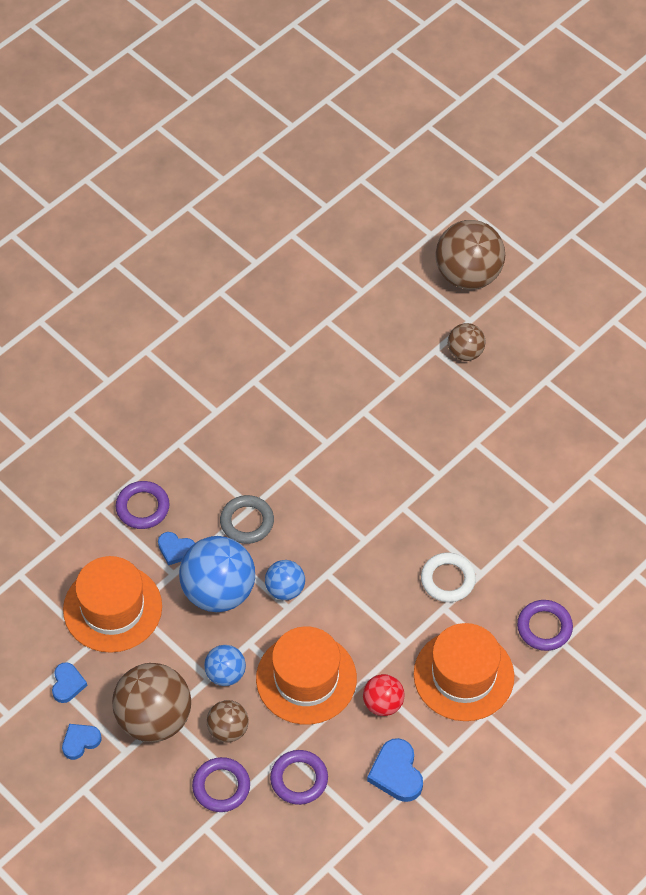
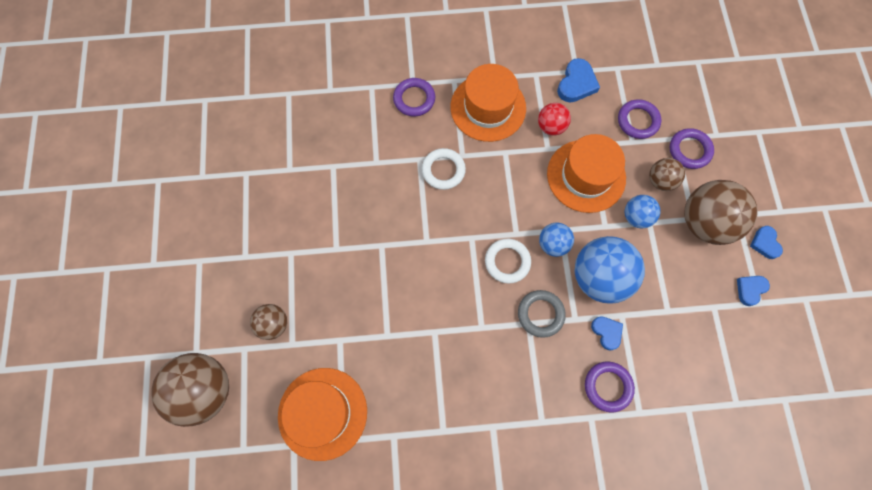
camera: 140 degrees left, 15 degrees up
blue heart [62,724,101,760] -> blue heart turned 75 degrees clockwise [750,226,783,259]
orange hat [63,556,162,653] -> orange hat moved to [278,368,367,461]
none -> white ring [485,239,531,284]

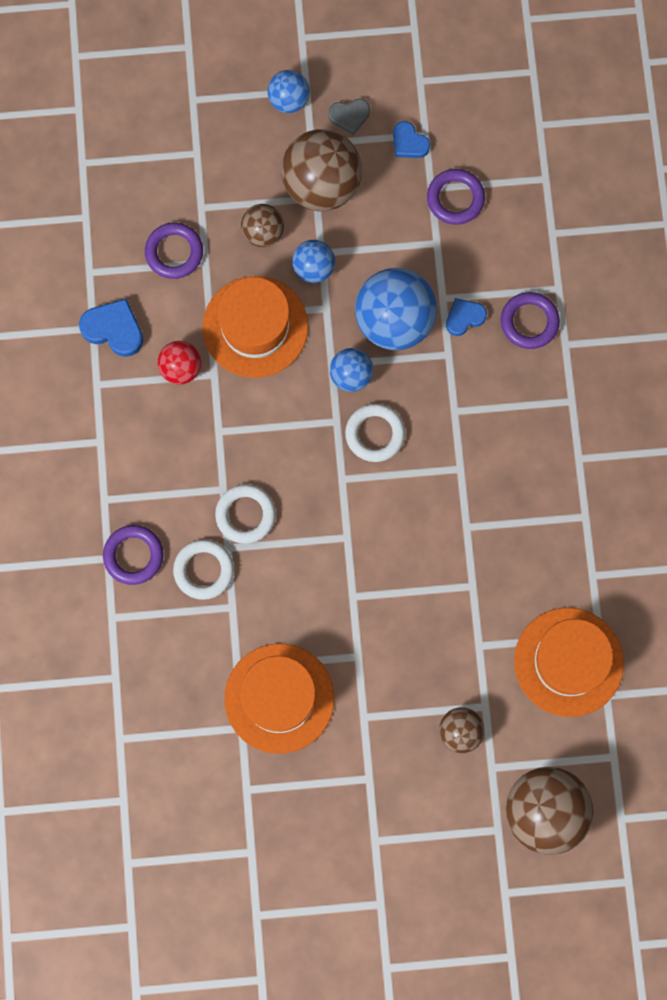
camera: 90 degrees left, 5 degrees up
orange hat [450,64,526,142] -> orange hat moved to [224,644,334,754]
grey ring [518,290,566,338] -> none
purple ring [670,128,714,169] -> purple ring moved to [427,169,485,225]
blue heart [750,226,783,259] -> grey heart [328,99,370,135]
none -> white ring [173,540,234,600]
none -> blue ball [267,70,310,113]

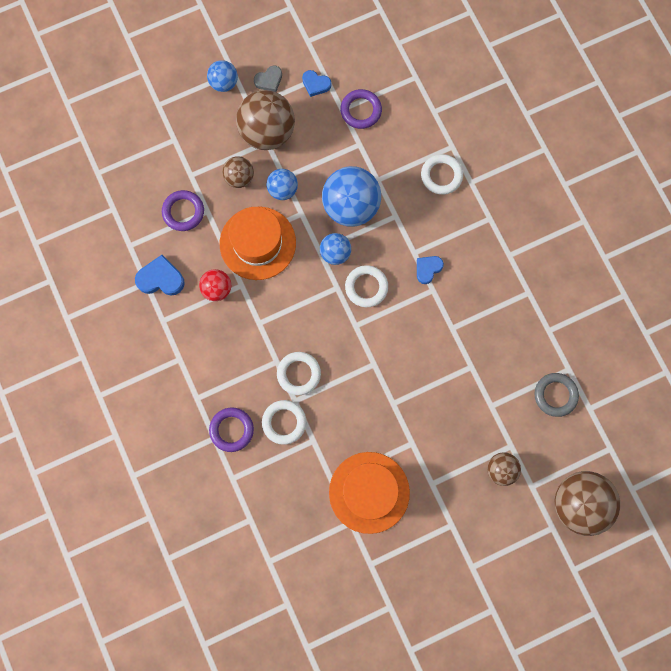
camera: 20 degrees left, 0 degrees up
blue heart [446,298,487,336] -> blue heart moved to [417,256,444,284]
purple ring [501,292,560,349] -> white ring [421,154,463,195]
orange hat [514,608,624,717] -> grey ring [535,373,579,417]

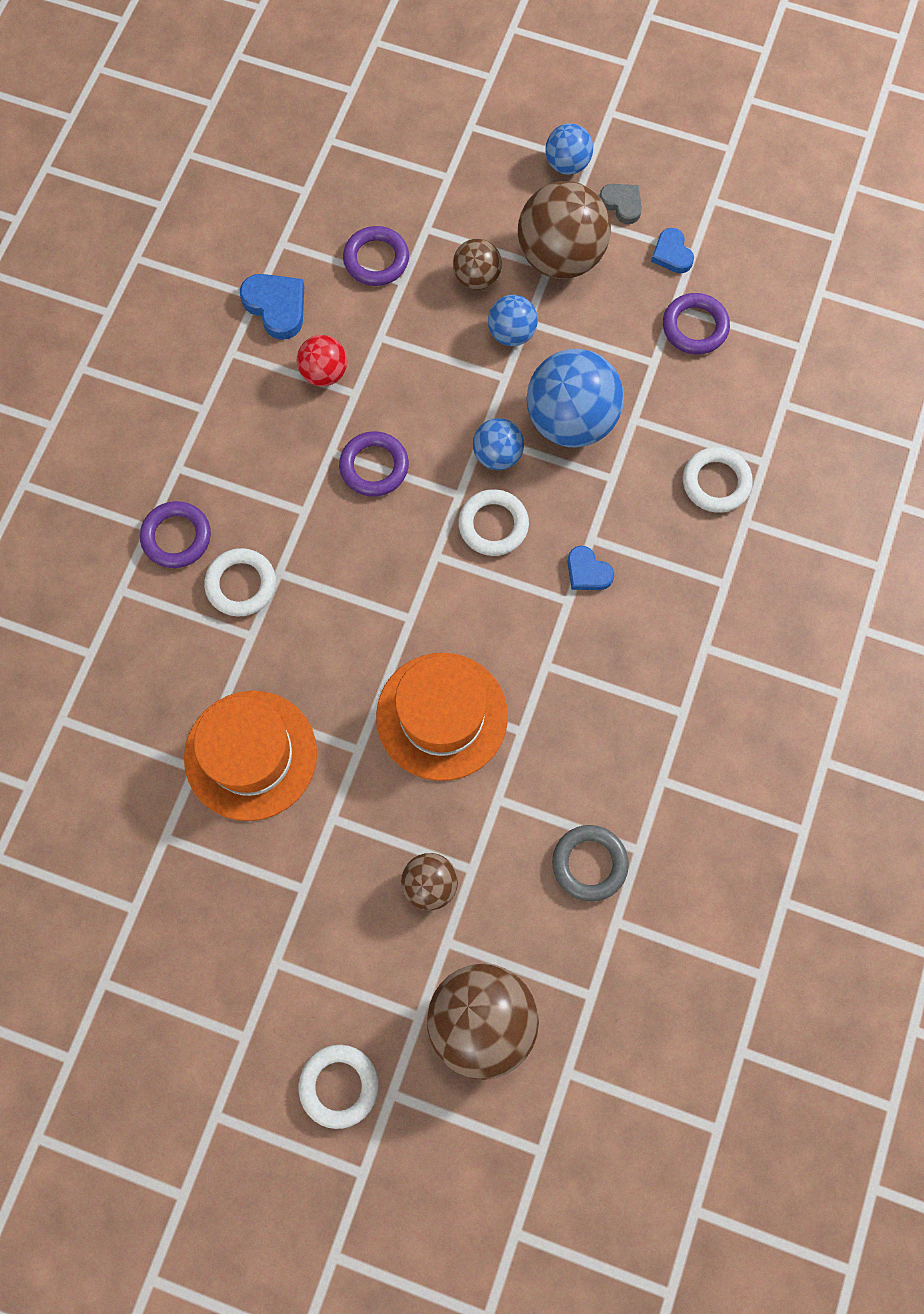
camera: 45 degrees right, 5 degrees down
orange hat [220,207,296,280] -> orange hat moved to [376,653,508,781]
grey heart [254,65,282,92] -> grey heart turned 150 degrees counterclockwise [600,184,642,224]
white ring [277,352,321,395] -> white ring moved to [298,1045,379,1129]
blue heart [417,256,444,284] -> blue heart turned 135 degrees counterclockwise [567,546,614,590]
none -> purple ring [339,431,409,496]

